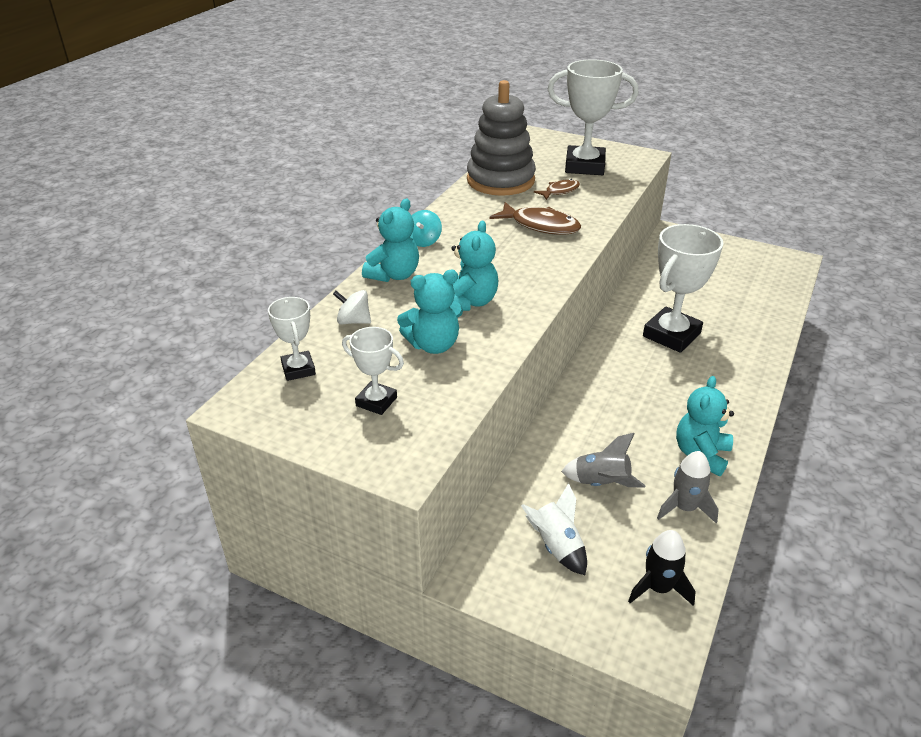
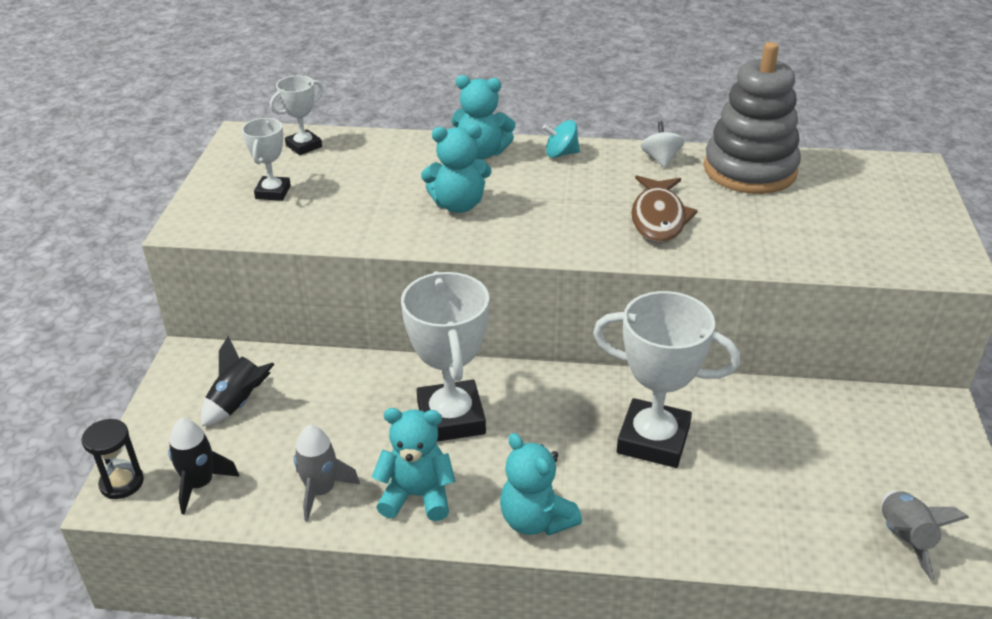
camera: 70 degrees right, 0 degrees up
white spinning top [333,290,371,324] -> white spinning top moved to [641,121,685,167]
turquoise teddy bear [397,270,463,354] -> turquoise teddy bear moved to [500,433,582,536]
white rocket [521,483,587,575] -> black rocket [201,336,275,426]
brown fish [534,179,580,200] -> none
white trophy [548,59,638,175] -> white trophy moved to [401,271,489,442]
grey rocket [561,433,645,487] -> grey rocket moved to [882,491,969,580]
none -> black hourglass [81,419,144,499]

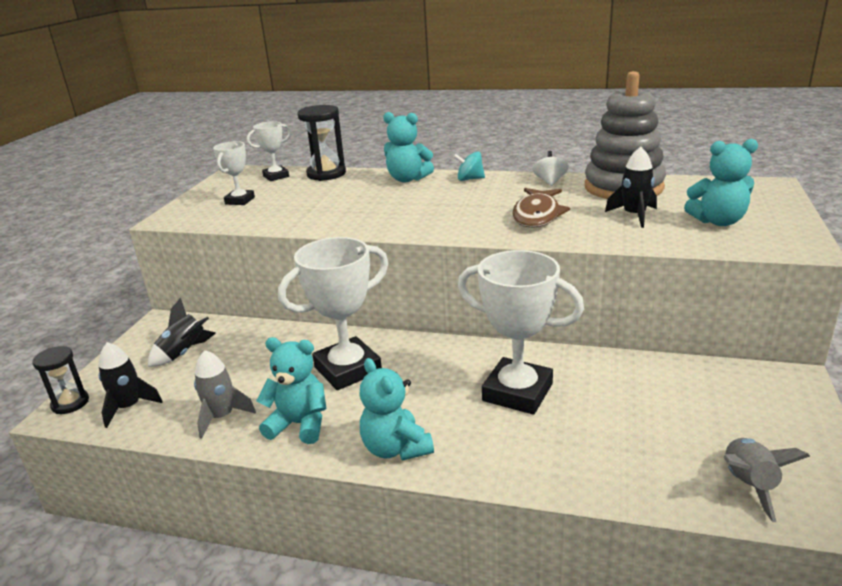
camera: 10 degrees right, 10 degrees down
white trophy [401,271,489,442] -> white trophy turned 60 degrees clockwise [278,237,388,390]
turquoise teddy bear [421,124,492,213] -> turquoise teddy bear moved to [684,139,758,226]
none -> black hourglass [298,105,346,181]
none -> black rocket [605,147,657,228]

